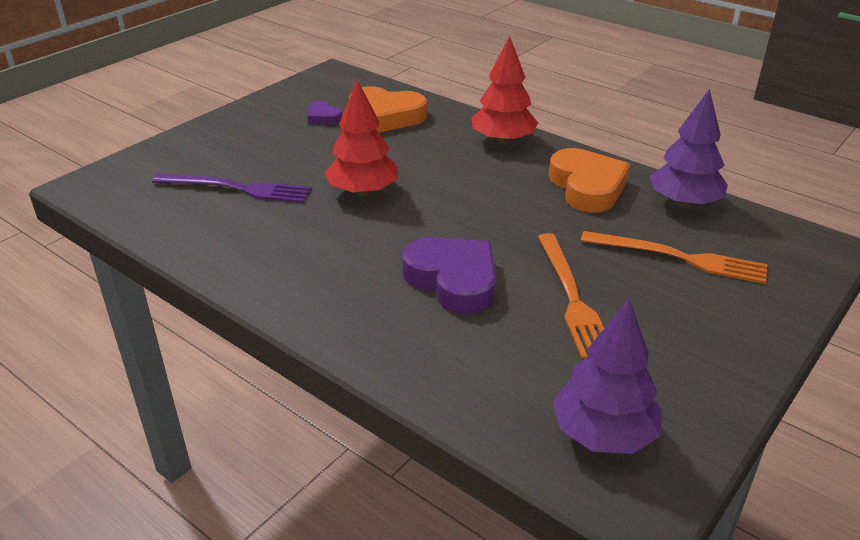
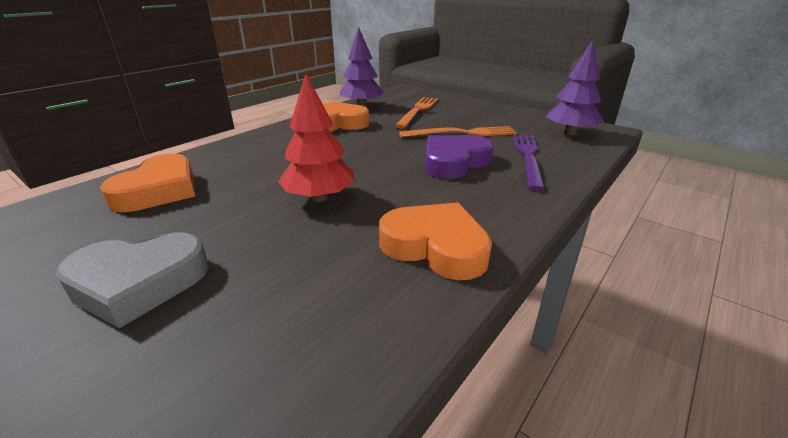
camera: 90 degrees left, 5 degrees down
purple fork [152,173,311,203] -> purple fork moved to [513,134,545,191]
purple heart [307,101,342,125] -> none
red tree [472,36,538,145] -> none
none -> grey heart [56,232,208,328]
none -> orange heart [379,202,492,280]

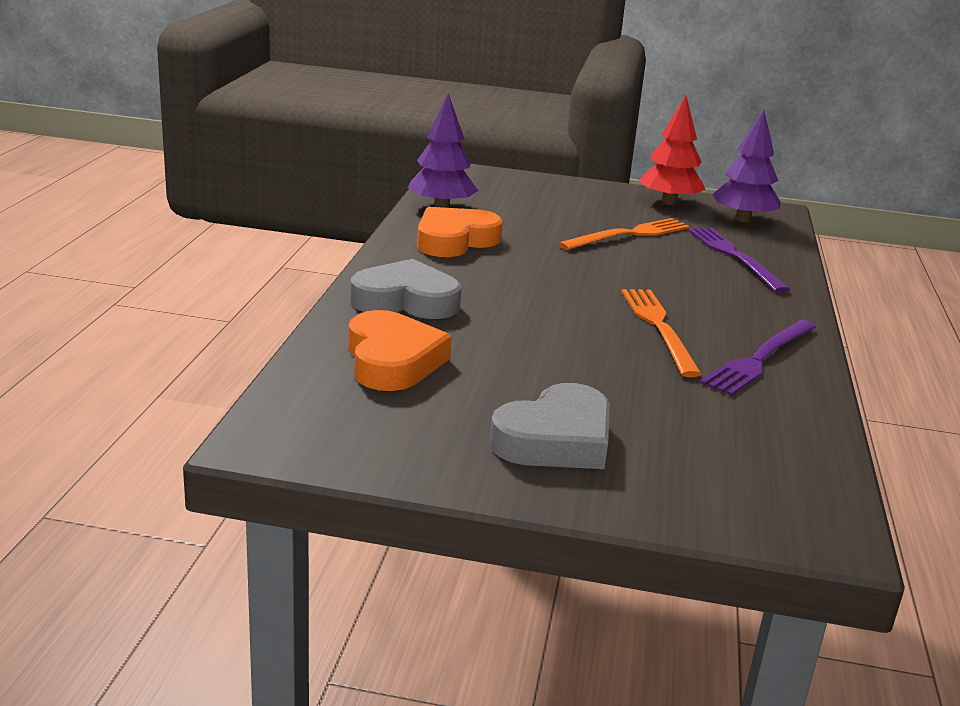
camera: 30 degrees left, 5 degrees down
red tree [278,73,355,202] -> red tree moved to [639,95,706,205]
orange heart [379,202,492,280] -> purple fork [700,320,816,396]
orange fork [395,97,438,128] -> orange fork moved to [622,289,702,377]
purple heart [425,135,494,179] -> none
none -> grey heart [351,259,461,319]

